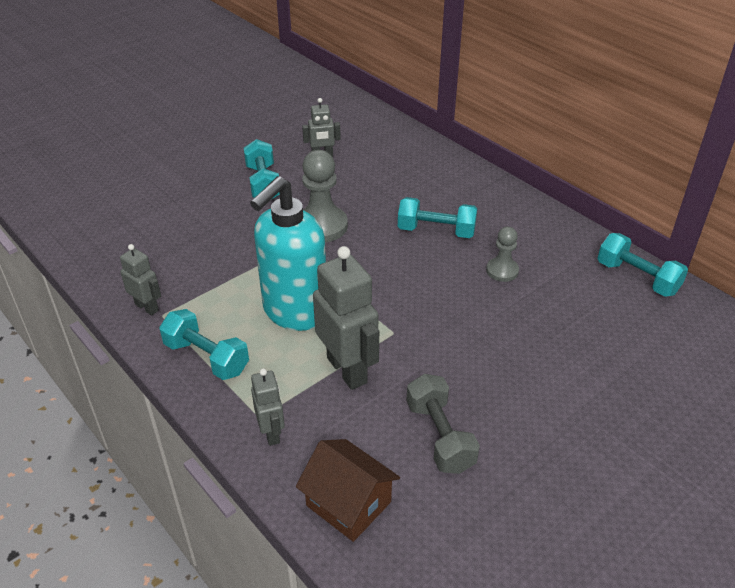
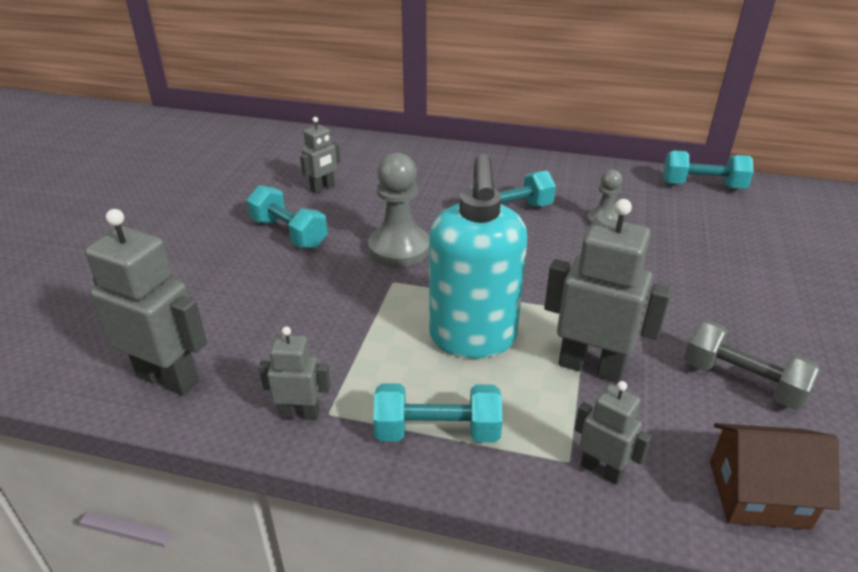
camera: 35 degrees left, 5 degrees down
none -> grey robot [85,209,207,396]

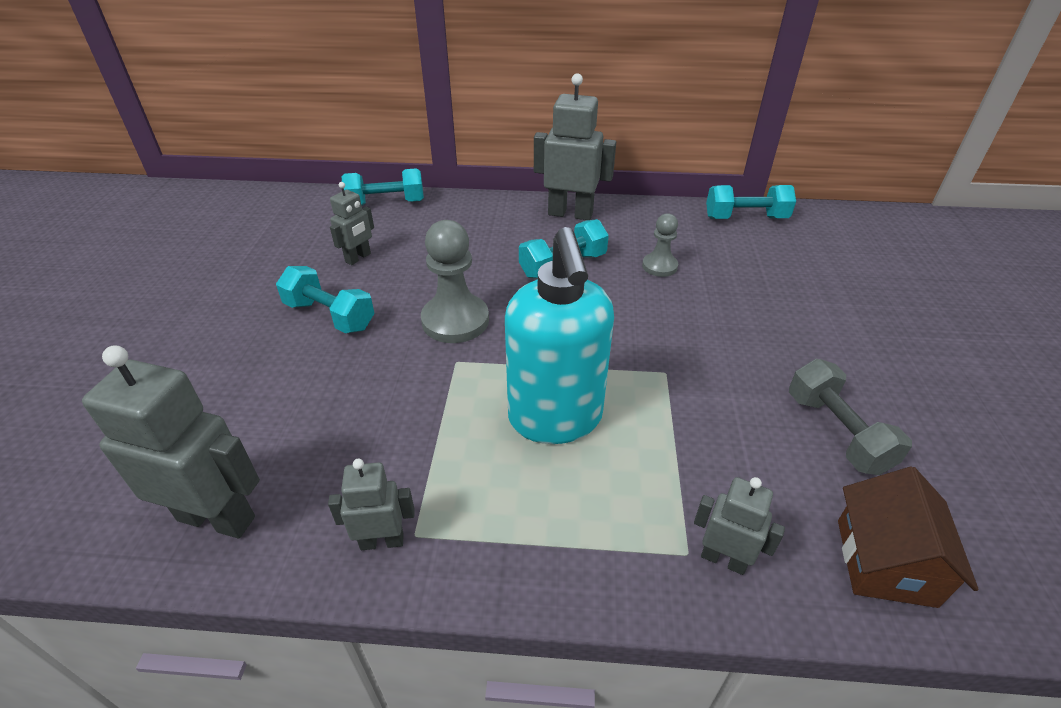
camera: 10 degrees left, 5 degrees up
turquoise dumbbell [373,383,502,443] -> turquoise dumbbell moved to [341,168,424,206]
grey robot [544,199,672,383] -> grey robot moved to [534,73,616,220]
grey dumbbell [684,320,820,410] -> grey dumbbell turned 45 degrees clockwise [789,359,912,475]
brown house [710,423,840,530] -> brown house turned 75 degrees counterclockwise [838,467,979,608]

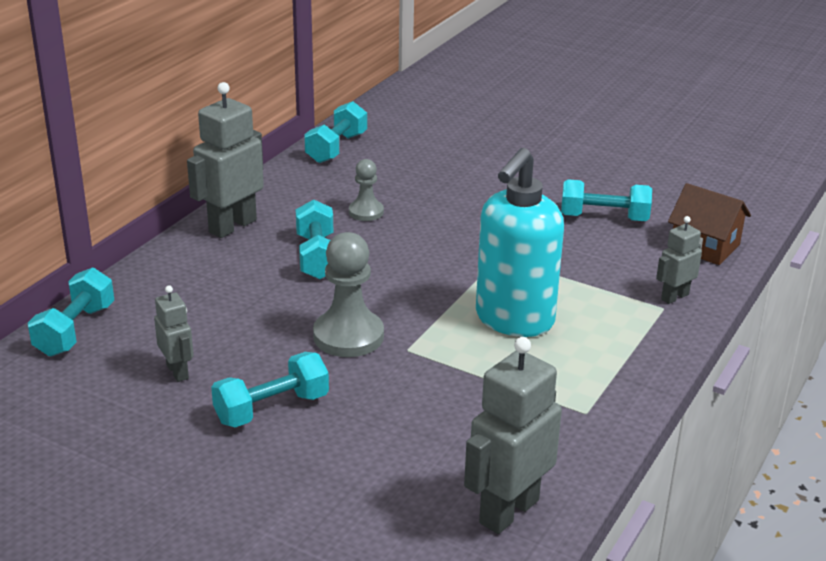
camera: 65 degrees left, 10 degrees down
grey robot [328,458,415,550] -> none
turquoise soap dispenser [505,227,614,444] -> turquoise soap dispenser turned 105 degrees clockwise [476,148,564,337]
grey dumbbell [789,359,912,475] -> turquoise dumbbell [561,179,652,221]

